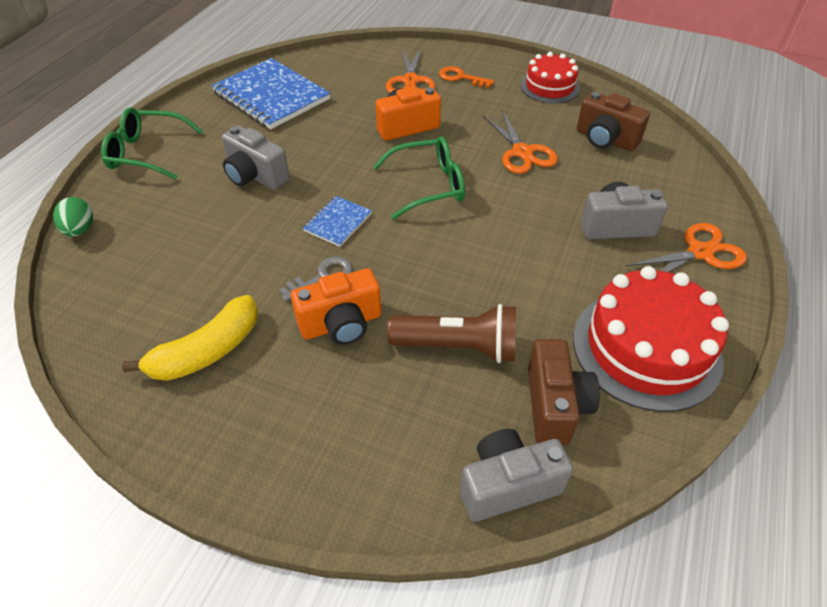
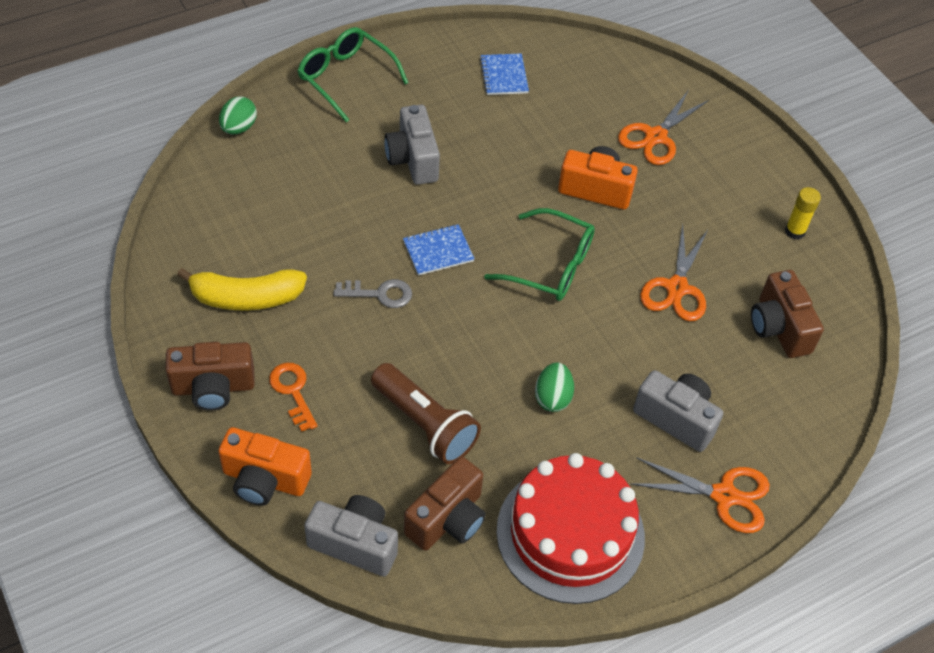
camera: 35 degrees right, 5 degrees up
blue notebook [211,58,330,130] -> blue notebook [480,53,529,95], size x0.48
orange camera [291,268,381,345] -> orange camera moved to [218,427,312,506]
orange key [439,66,494,88] -> orange key moved to [269,363,317,432]
red cake [520,52,580,104] -> yellow glue stick [785,187,821,240]
none -> brown camera [165,342,255,411]
none -> green egg [535,362,574,412]

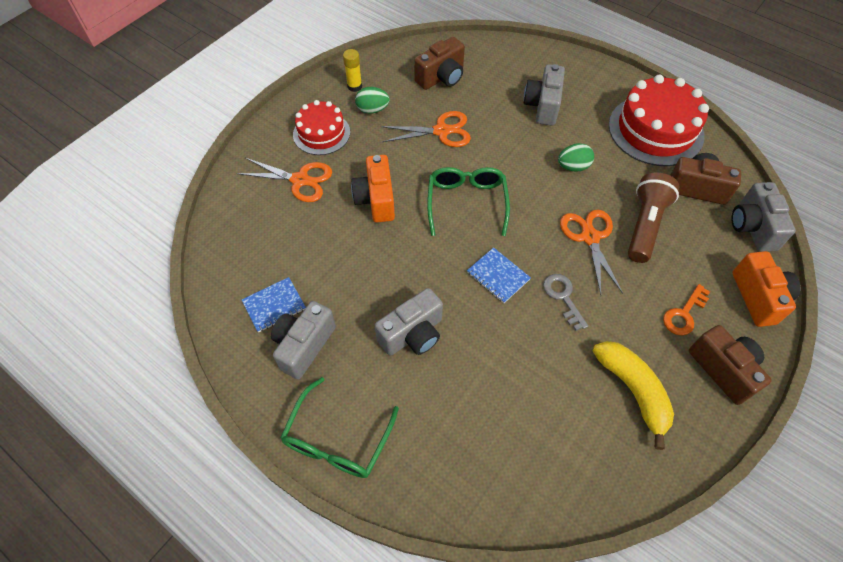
camera: 110 degrees left, 5 degrees up
green egg [219,96,257,134] -> green egg moved to [355,87,390,114]
orange scissors [631,457,770,533] -> orange scissors moved to [560,210,623,295]
none -> grey camera [271,301,336,380]
none -> red cake [293,100,350,155]

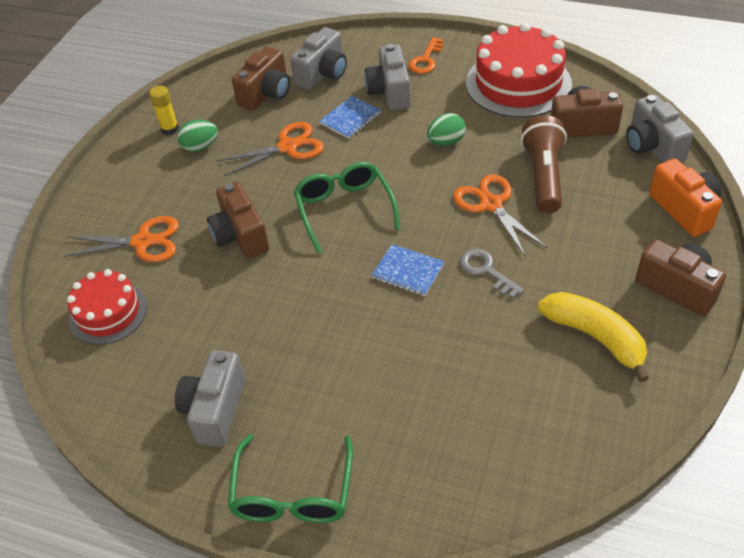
camera: 15 degrees left, 10 degrees down
blue notebook [242,277,306,333] -> blue notebook moved to [319,96,381,139]
red cake [293,100,350,155] -> red cake moved to [67,269,147,345]
orange camera [351,155,395,223] -> brown camera [207,182,269,259]
grey camera [375,288,443,356] -> grey camera moved to [290,27,347,90]
orange key [663,284,710,336] -> orange key moved to [408,37,443,74]

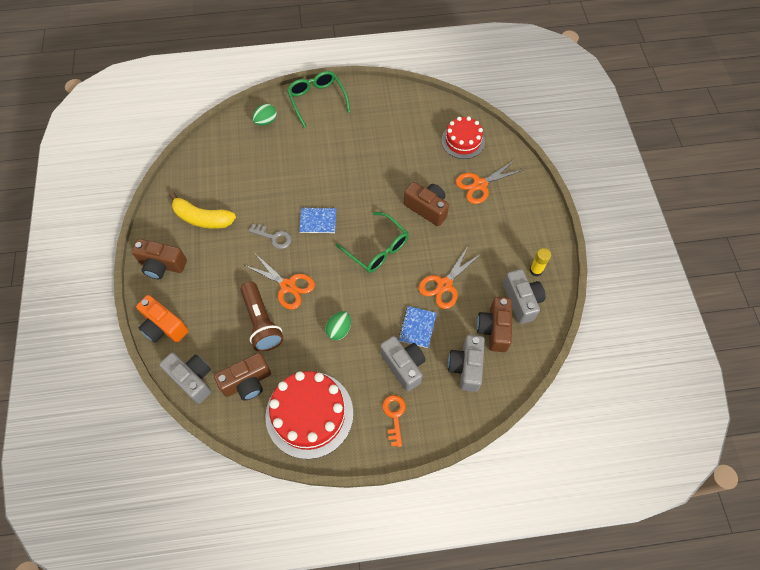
camera: 150 degrees right, 15 degrees up
grey camera [175,350,245,447] -> grey camera moved to [503,269,545,324]
green egg [177,120,218,152] -> green egg moved to [252,104,277,126]

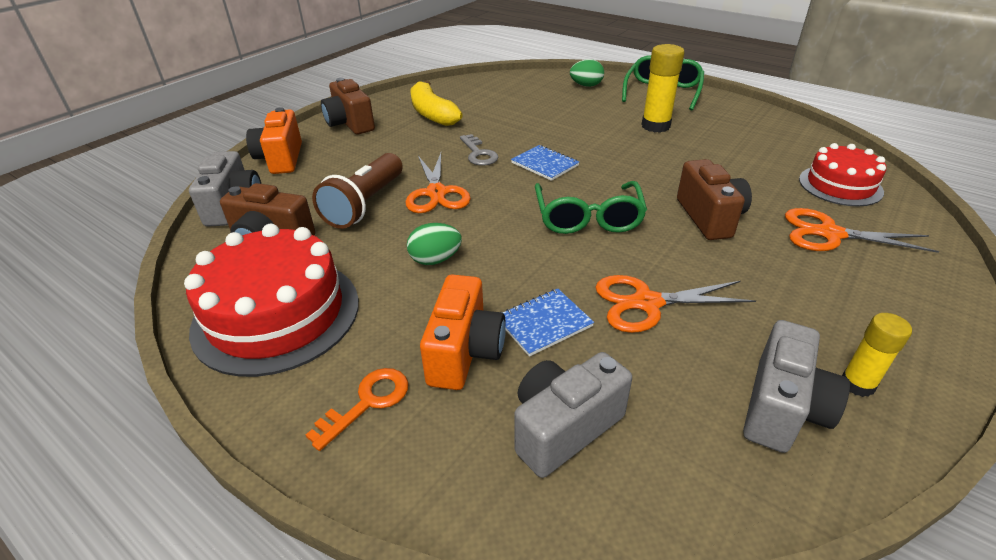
camera: 45 degrees right, 25 degrees down
grey camera [380,336,426,392] -> orange camera [420,274,506,390]
brown camera [477,297,512,352] -> none
none -> yellow glue stick [642,44,685,133]

